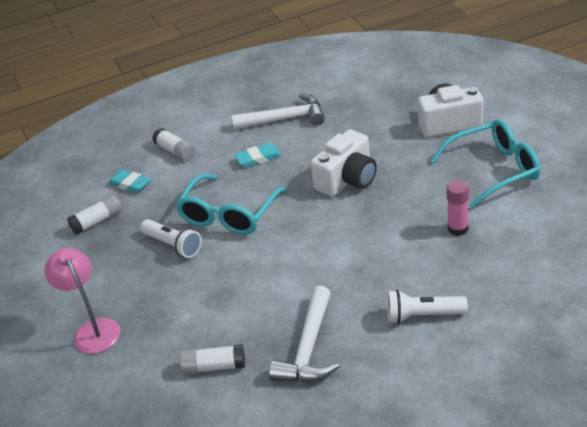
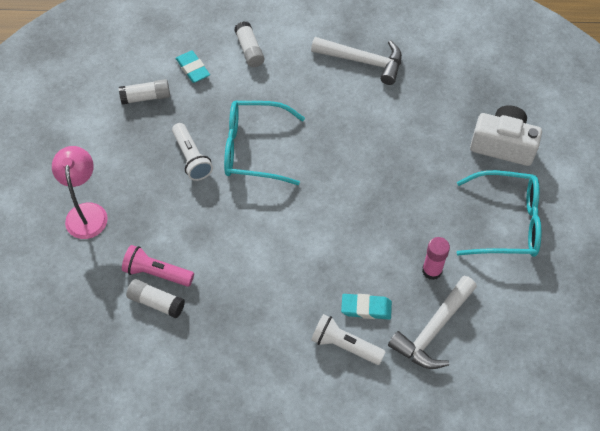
camera: 20 degrees right, 20 degrees up
turquoise glasses [175,174,287,235] -> turquoise glasses turned 45 degrees clockwise [224,101,305,185]
turquoise eraser [234,143,282,168] -> turquoise eraser moved to [341,294,392,319]
white hammer [269,286,340,382] -> white hammer moved to [388,276,477,369]
white camera [310,129,377,197] -> none
none -> pink flashlight [122,245,194,287]

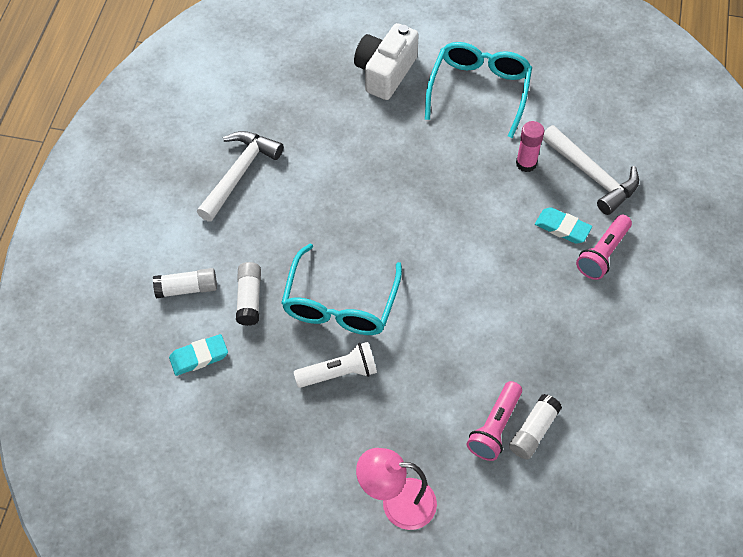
camera: 80 degrees left, 0 degrees up
white glue stick [119,79,170,105] -> white glue stick moved to [236,262,261,326]
white flashlight [311,314,386,365] -> pink flashlight [576,215,632,280]
turquoise eraser [341,294,392,319] -> turquoise eraser turned 75 degrees counterclockwise [535,207,592,244]

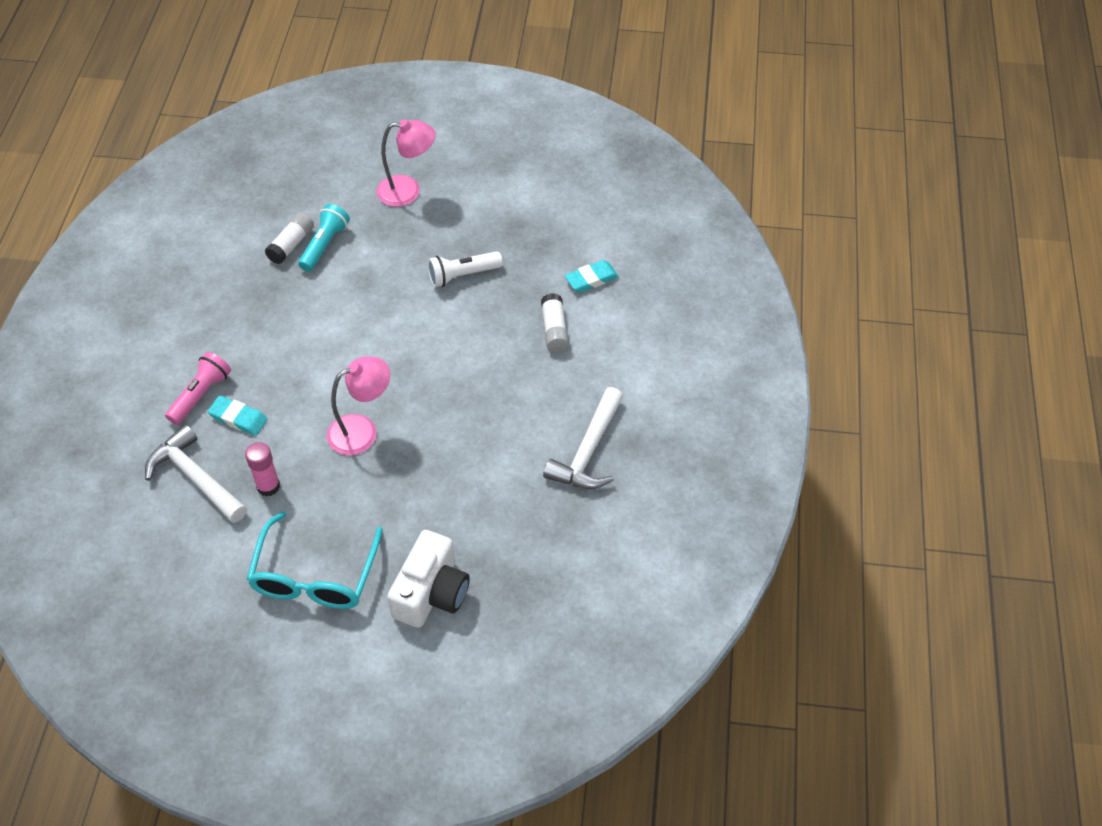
camera: 175 degrees right, 5 degrees down
white glue stick [153,268,217,298] -> none
turquoise glasses [281,244,402,335] -> none
pink flashlight [467,381,522,461] -> turquoise flashlight [298,204,350,272]
none -> pink lamp [327,356,390,455]

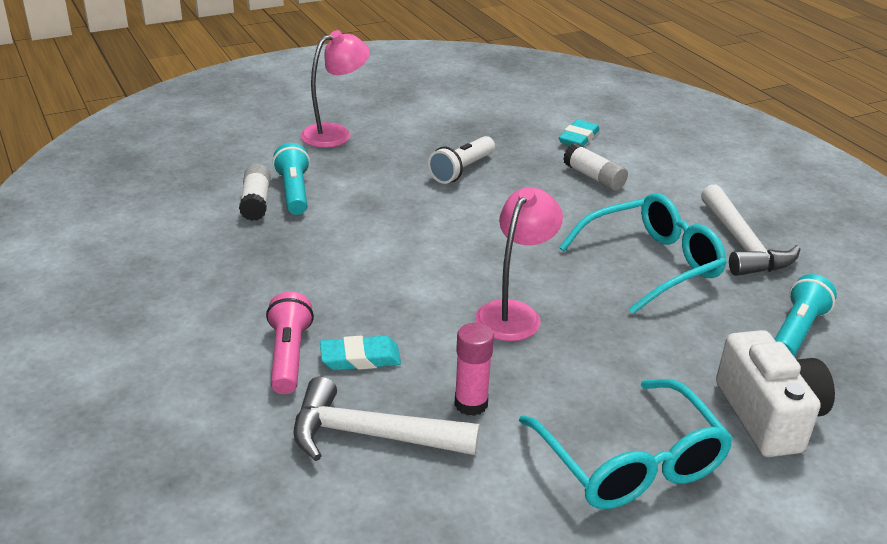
camera: 35 degrees left, 20 degrees down
none -> turquoise glasses [559,193,727,314]
none -> turquoise flashlight [774,274,837,357]

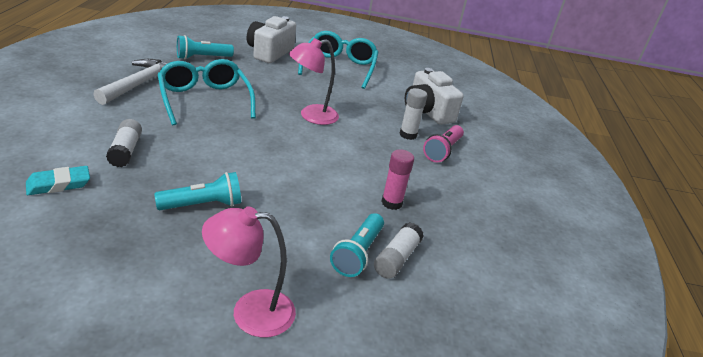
camera: 150 degrees left, 0 degrees up
white hammer [293,376,480,461] -> white camera [405,68,464,125]
turquoise eraser [320,336,401,370] -> white glue stick [400,88,427,140]
white flashlight [428,136,495,184] -> turquoise flashlight [154,172,241,210]
pink glue stick [454,323,494,416] -> pink glue stick moved to [381,149,414,210]
turquoise glasses [559,193,727,314] -> turquoise glasses turned 60 degrees clockwise [158,59,256,125]

